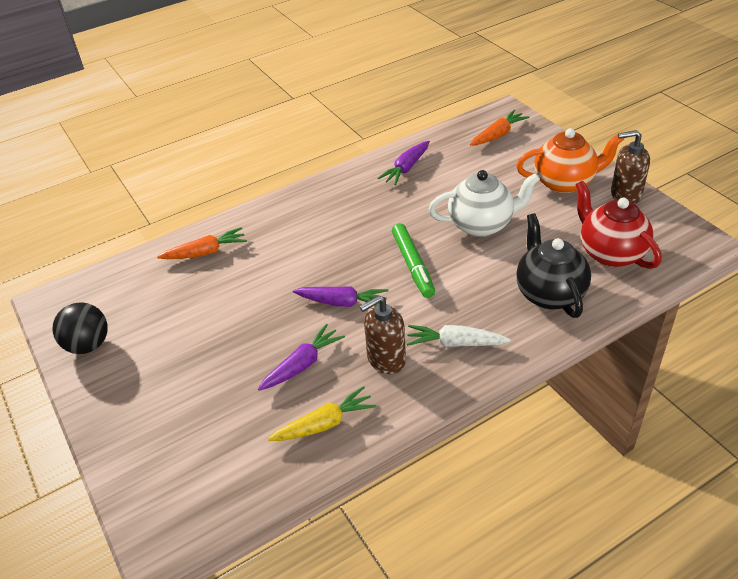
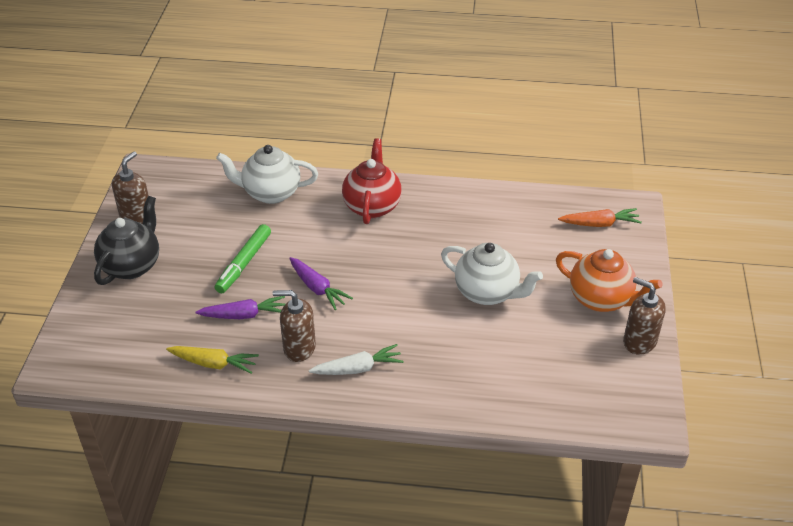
camera: 35 degrees right, 0 degrees up
black ball [53,302,108,354] -> brown soap dispenser [112,151,149,223]
orange carrot [157,227,247,259] -> white teapot [216,145,318,204]
purple carrot [377,141,430,185] -> none
green marker [392,223,435,298] -> green marker moved to [215,224,271,293]
white carrot [407,325,511,347] -> white carrot turned 120 degrees clockwise [309,344,404,375]
black teapot [516,213,591,318] -> black teapot moved to [94,196,159,285]
red teapot [575,181,662,269] -> red teapot moved to [342,138,402,224]

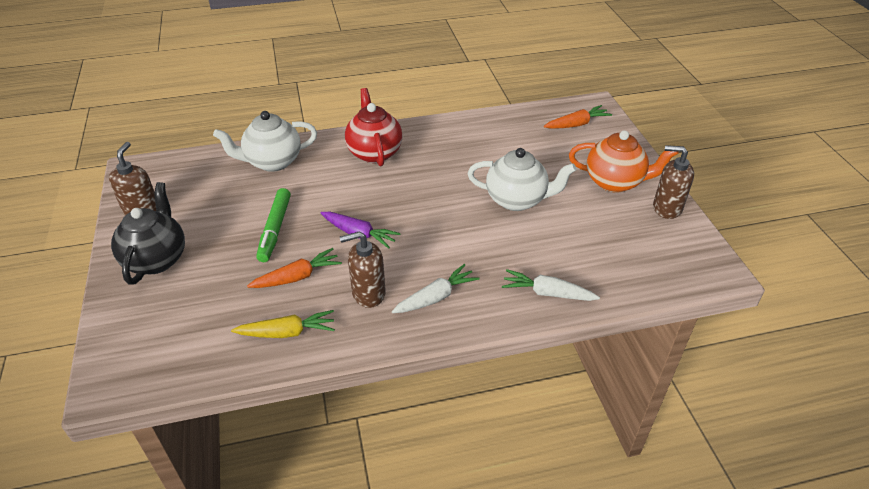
camera: 20 degrees left, 0 degrees up
purple carrot [195,296,285,319] -> orange carrot [247,248,342,288]
none -> white carrot [502,269,600,301]

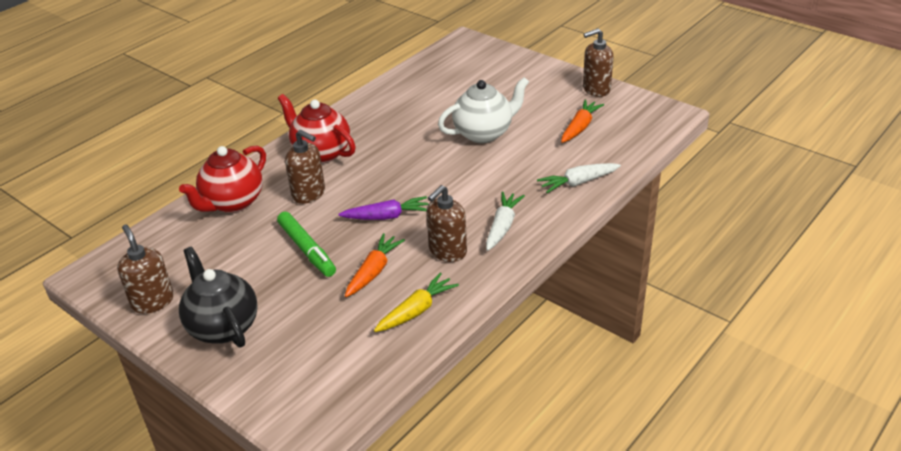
camera: 35 degrees left, 5 degrees down
white teapot [213,111,317,172] -> red teapot [179,146,266,213]
orange carrot [544,105,612,129] -> orange carrot moved to [561,99,604,143]
orange teapot [569,130,679,193] -> none
none -> brown soap dispenser [285,130,325,204]

